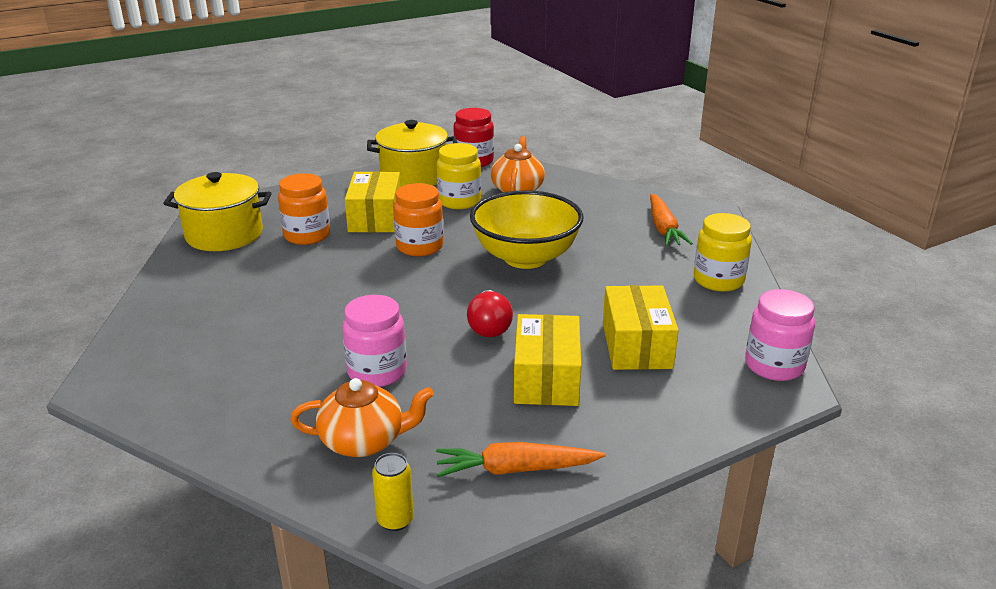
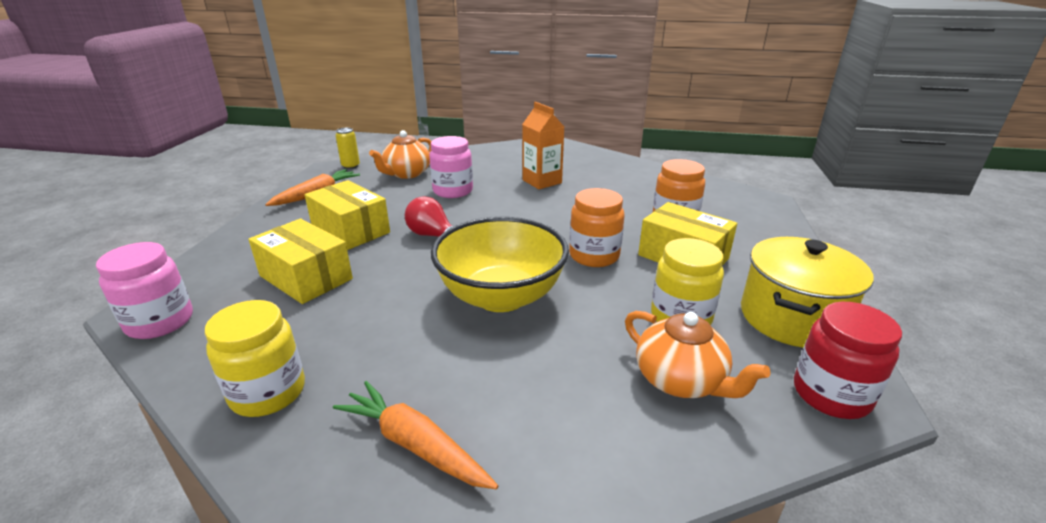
camera: 130 degrees right, 0 degrees up
yellow pot [163,172,272,251] -> none
none -> orange carton [522,102,564,189]

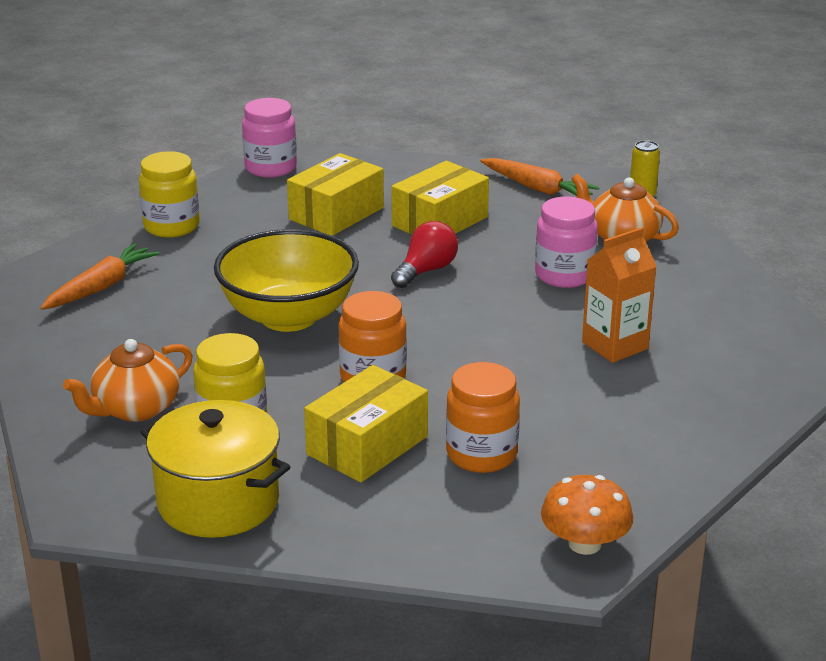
camera: 90 degrees right, 0 degrees up
red jar [794,302,902,419] -> none
none -> orange mushroom [541,475,633,555]

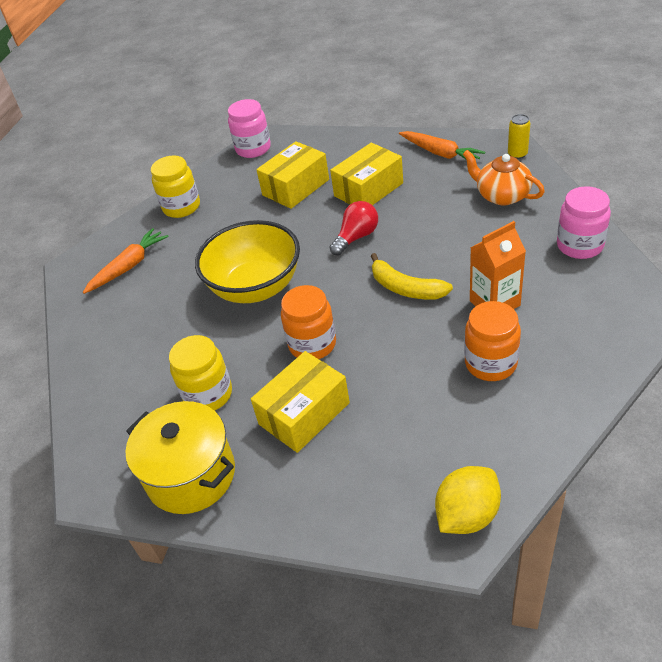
camera: 10 degrees right, 15 degrees up
orange teapot [63,339,193,422] -> none
orange jar [446,362,520,473] -> orange jar moved to [464,301,521,381]
pink jar [535,197,598,288] -> pink jar moved to [557,186,611,259]
orange mushroom [541,475,633,555] -> yellow lemon [435,466,501,534]
none -> yellow banana [371,253,453,300]

